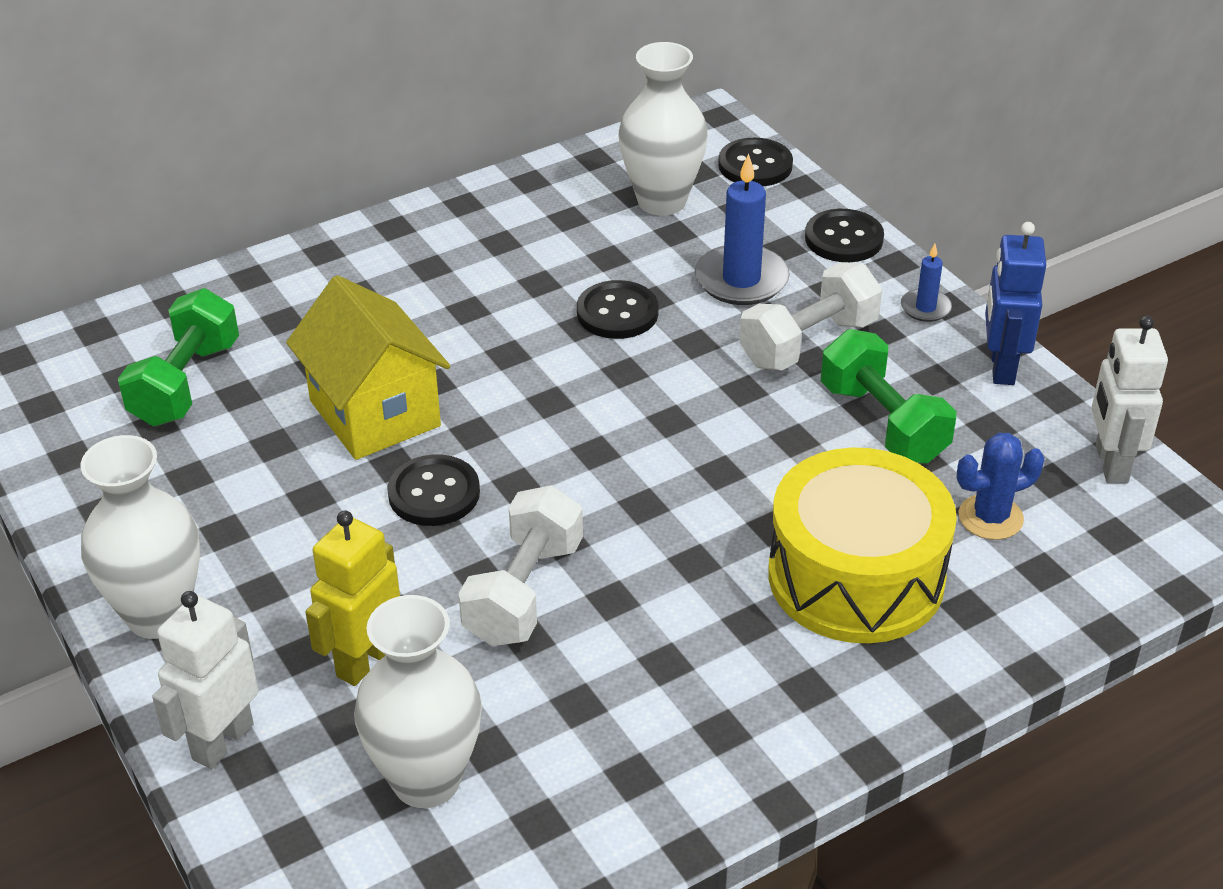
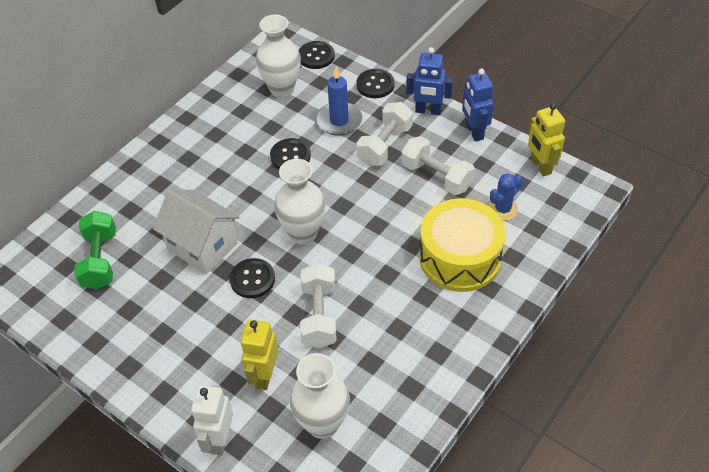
camera: 20 degrees left, 10 degrees up
white vase [81,435,200,639] -> white vase moved to [274,159,326,244]
yellow house [286,275,450,460] -> white house [153,189,239,274]
green dumbbell [821,329,956,464] -> white dumbbell [401,136,475,195]
blue candle [901,244,952,322] -> blue robot [406,47,453,115]
white robot [1091,316,1168,483] -> yellow robot [528,103,565,176]

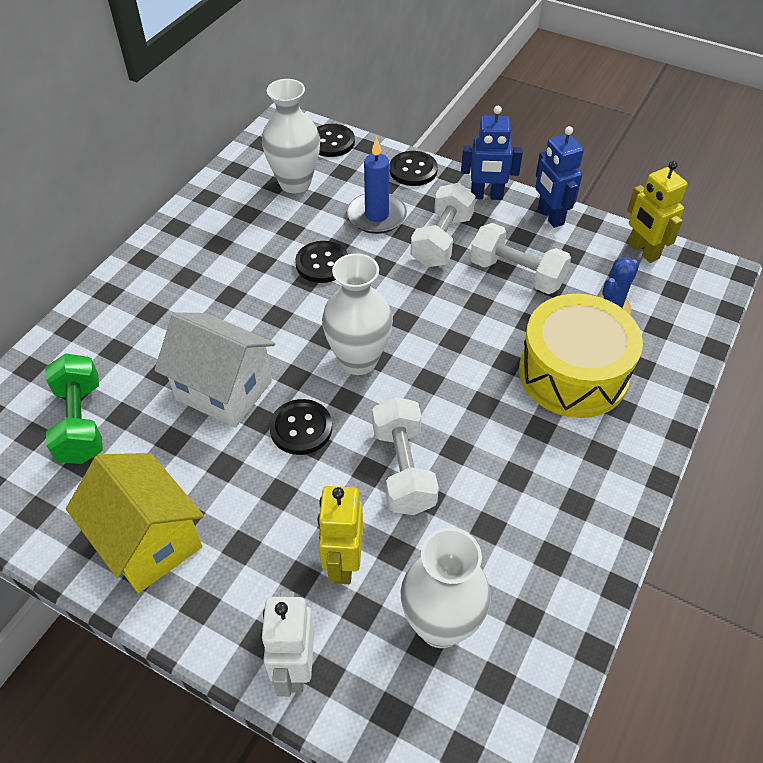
camera: 10 degrees left, 0 degrees up
none -> yellow house [66,453,204,593]

